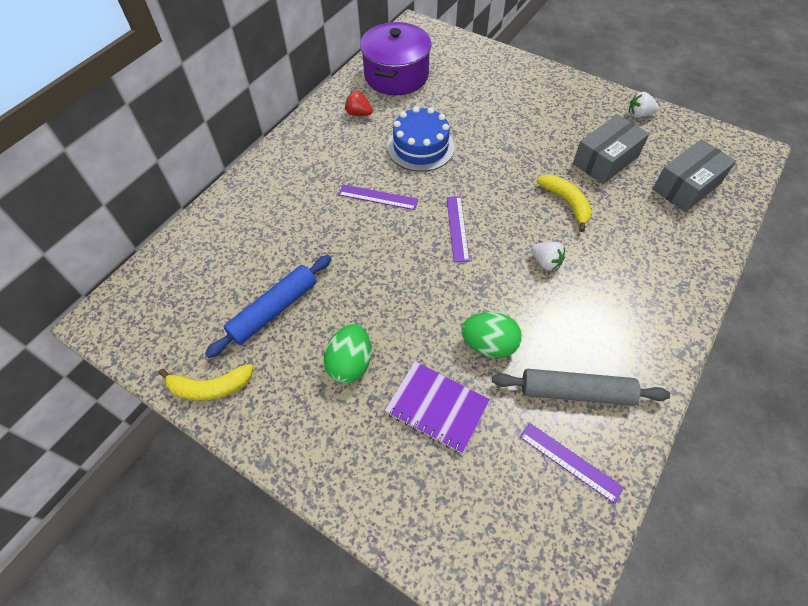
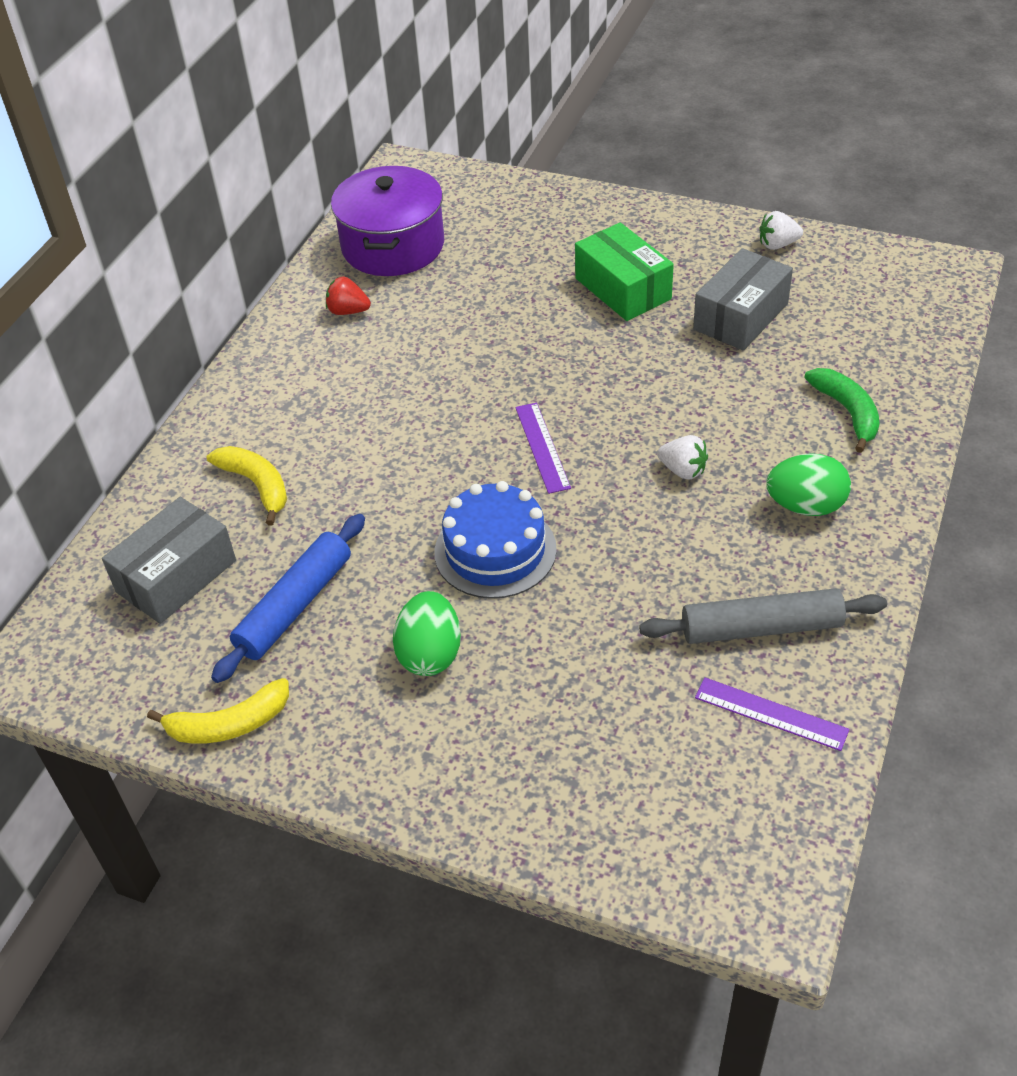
camera: 10 degrees left, 10 degrees down
purple ruler [338,184,419,210] -> none
purple notebook [385,361,490,454] -> none
blue cake [387,106,455,172] -> blue cake moved to [435,481,557,599]
green egg [461,312,522,358] -> green egg moved to [766,453,851,516]
yellow banana [537,175,592,232] -> yellow banana moved to [206,446,287,525]
grey box [653,139,736,212] -> grey box moved to [102,497,236,624]
none -> green box [575,222,674,321]
none -> green banana [804,368,880,453]

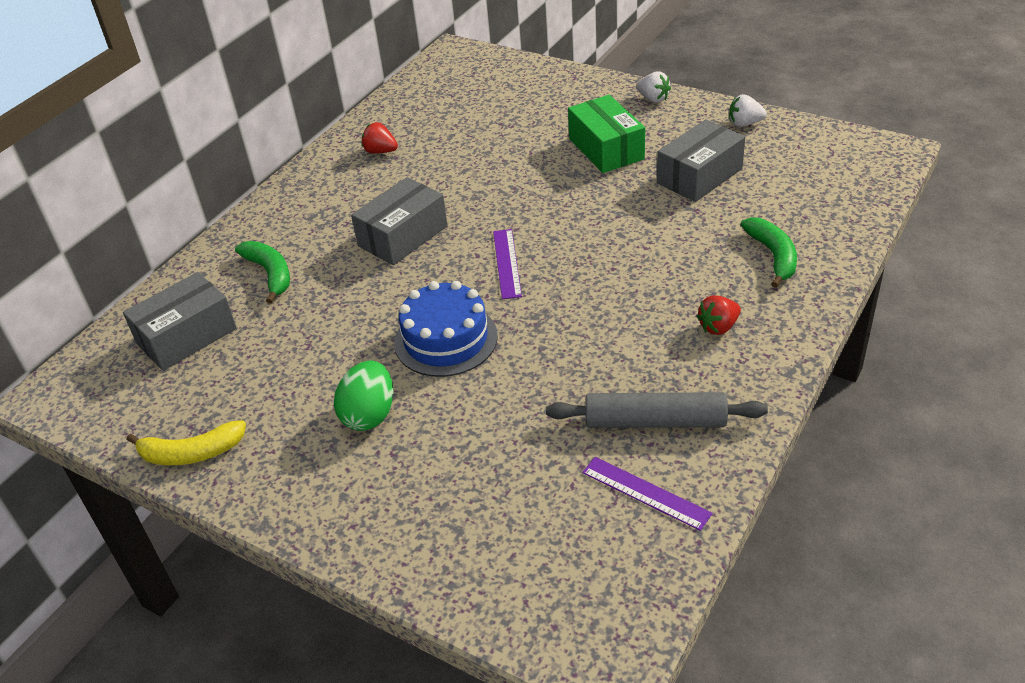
camera: 10 degrees right, 5 degrees down
yellow banana [206,446,287,525] -> green banana [235,241,290,304]
blue rolling pin [211,514,365,683] -> none
purple pot [331,166,444,276] -> none
white strawberry [657,435,708,480] -> white strawberry moved to [636,71,671,103]
green egg [766,453,851,516] -> red strawberry [697,295,741,335]
none -> grey box [351,177,448,265]

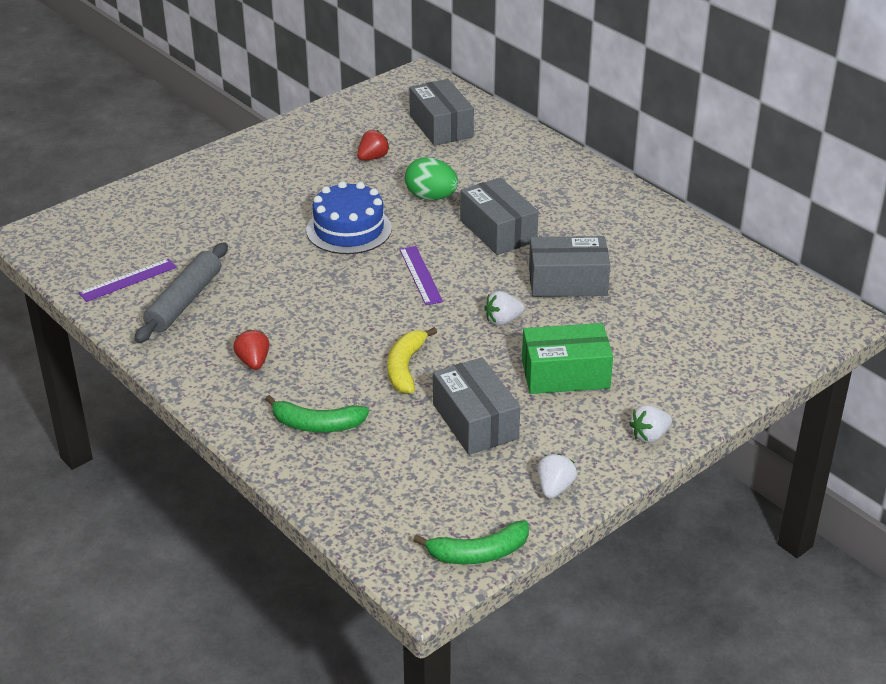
camera: 105 degrees right, 5 degrees down
yellow banana [126,420,246,465] -> yellow banana moved to [387,327,437,394]
green banana [235,241,290,304] -> green banana moved to [413,520,529,564]
green egg [334,361,394,431] -> green egg moved to [405,157,458,200]
red strawberry [362,122,398,154] -> red strawberry moved to [357,130,389,161]
purple ruler [493,229,522,299] -> purple ruler turned 60 degrees clockwise [399,246,443,305]
none -> white strawberry [484,291,524,326]
none -> grey box [529,236,610,297]

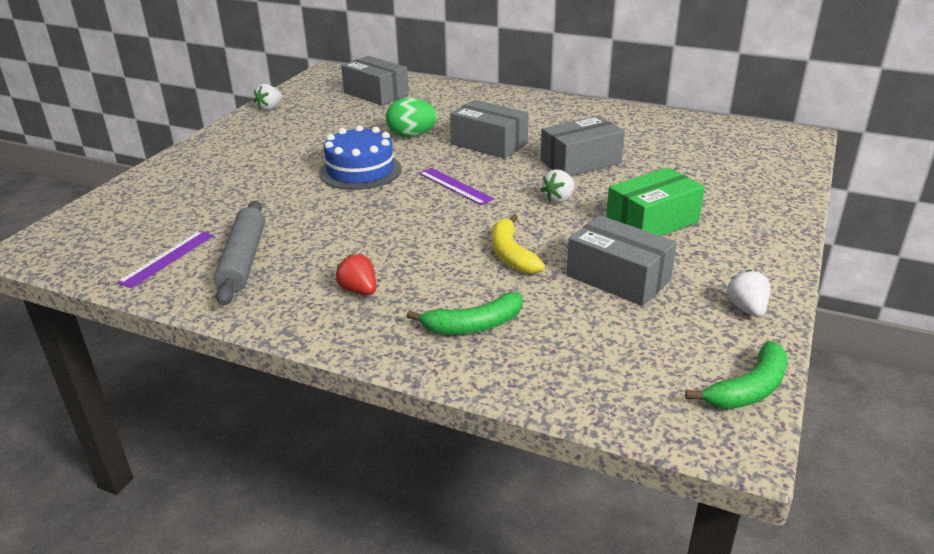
camera: 25 degrees left, 5 degrees down
red strawberry [357,130,389,161] -> none
white strawberry [629,405,672,443] -> white strawberry moved to [254,84,282,111]

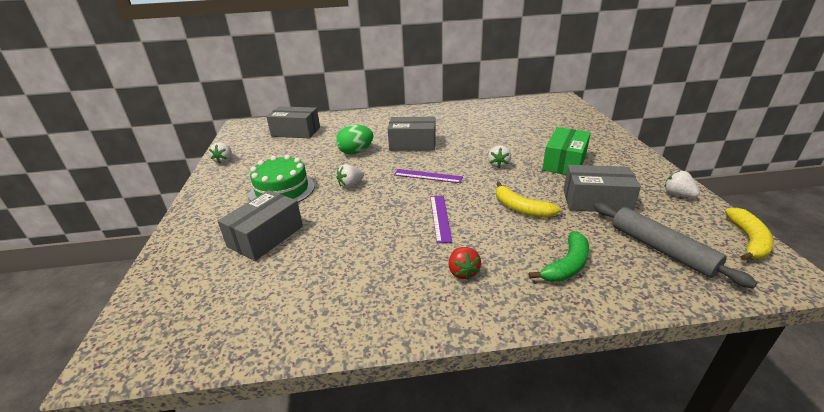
camera: 30 degrees left, 0 degrees up
purple ruler [117,231,214,288] -> purple ruler moved to [430,196,452,243]
grey rolling pin [214,200,265,306] -> grey rolling pin moved to [594,203,757,288]
blue cake [319,125,402,190] -> white strawberry [337,164,364,188]
red strawberry [336,254,376,295] -> red strawberry turned 120 degrees counterclockwise [448,247,481,280]
grey box [540,116,625,176] -> grey box moved to [218,190,303,261]
green banana [685,341,787,409] -> yellow banana [725,208,774,261]
none -> green cake [249,155,315,203]

